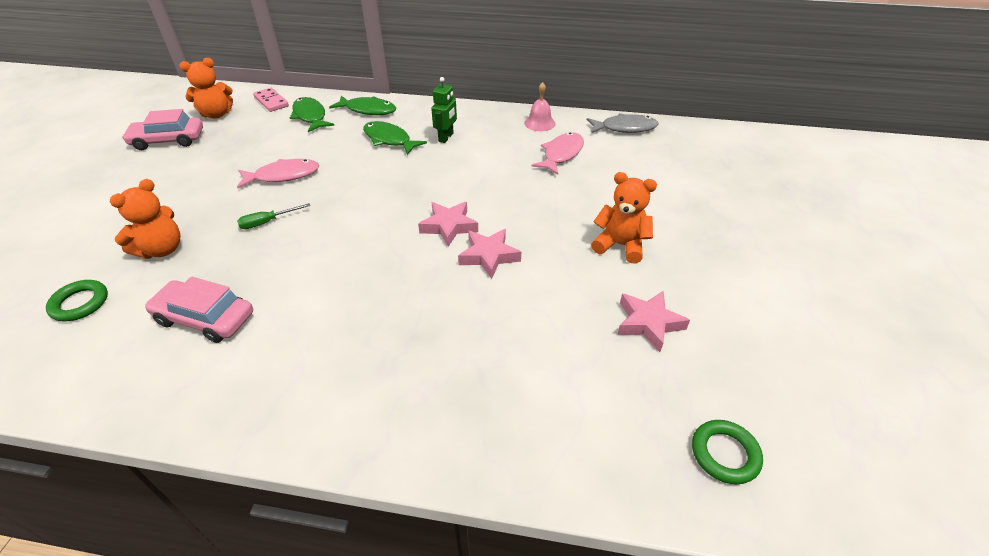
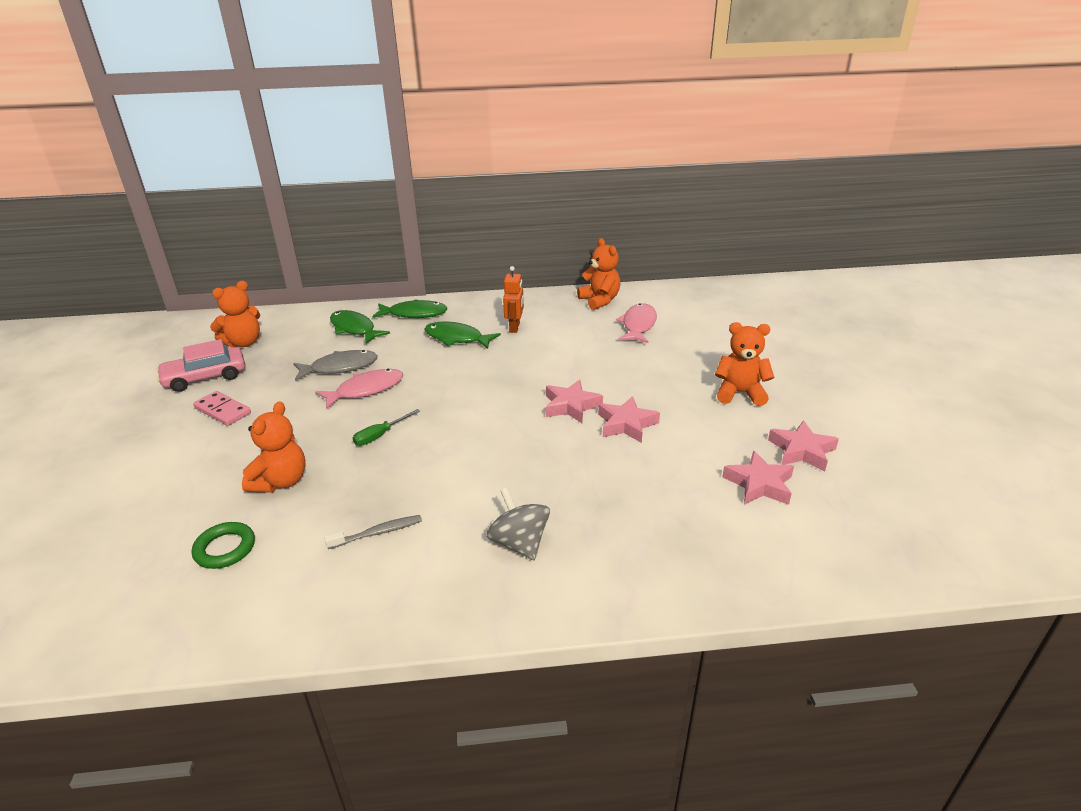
camera: 15 degrees left, 10 degrees down
pink car [145,277,253,343] -> grey toothbrush [324,515,422,549]
pink domino [253,88,289,112] -> pink domino moved to [193,391,251,426]
green robot [431,77,457,143] -> orange robot [503,266,524,333]
pink bell [524,82,555,131] -> orange teddy bear [577,238,620,310]
grey fish [587,113,658,133] -> grey fish moved to [293,350,378,381]
green ring [692,420,763,484] -> none
none -> grey spinning top [486,487,550,560]
none -> pink star [722,451,794,505]

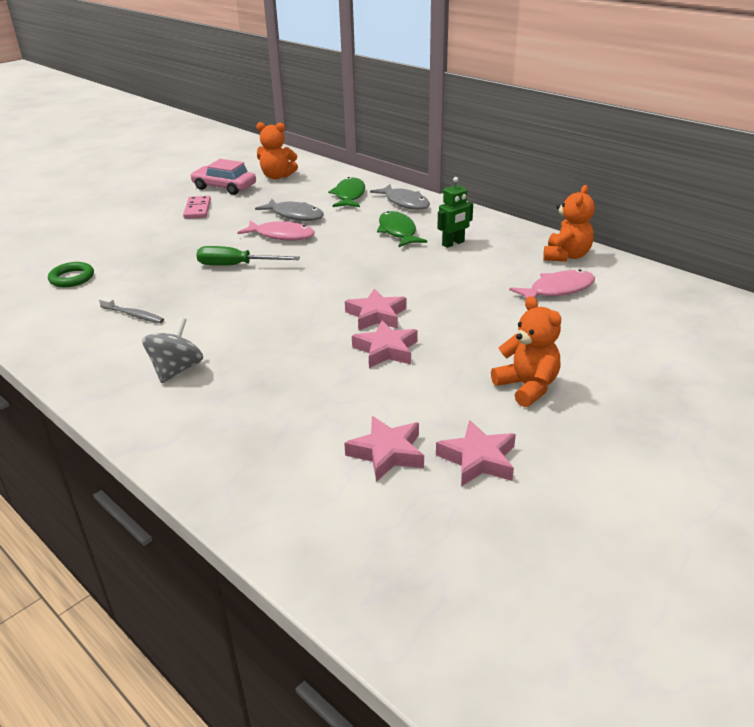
camera: 50 degrees right, 0 degrees up
orange teddy bear [242,401,306,493] -> none
green screwdriver [353,409,420,446] -> green screwdriver [197,246,300,266], size x1.55
green fish [372,299,447,318] -> grey fish [370,184,430,210]
orange robot [503,266,524,333] -> green robot [437,177,473,248]

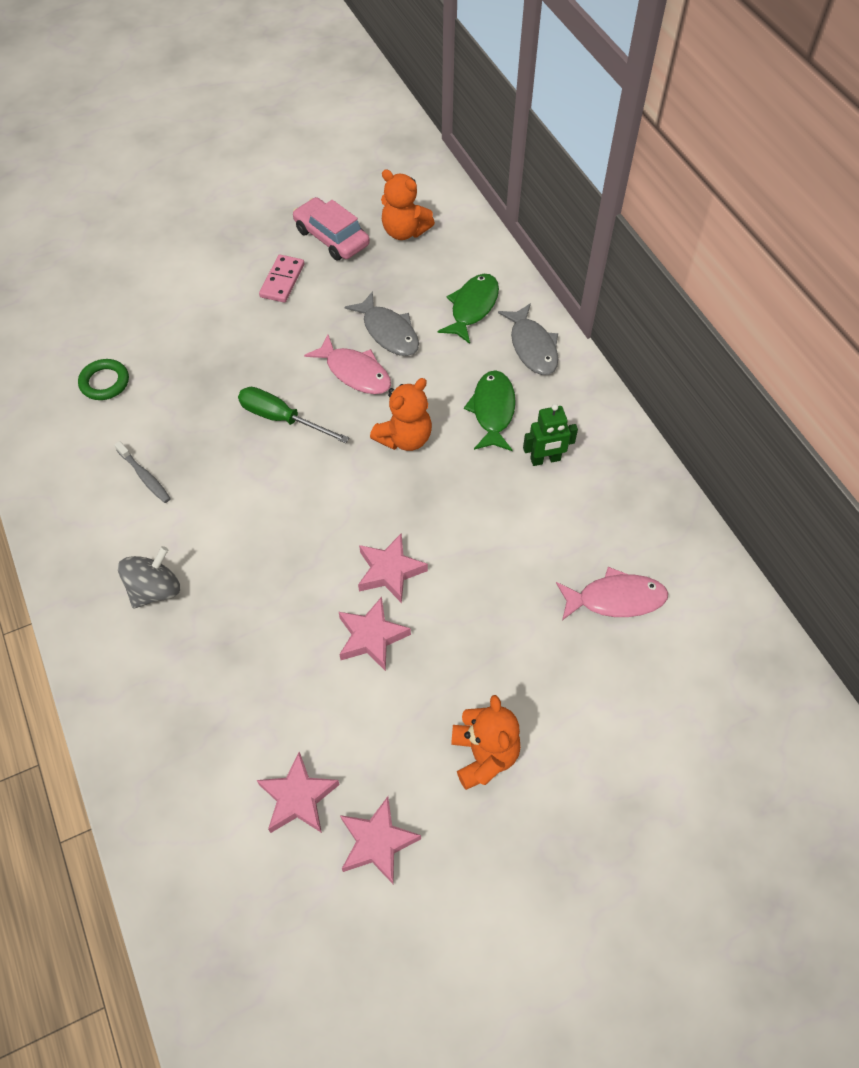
camera: 20 degrees right, 25 degrees up
orange teddy bear [543,185,595,262] -> orange teddy bear moved to [370,378,432,451]

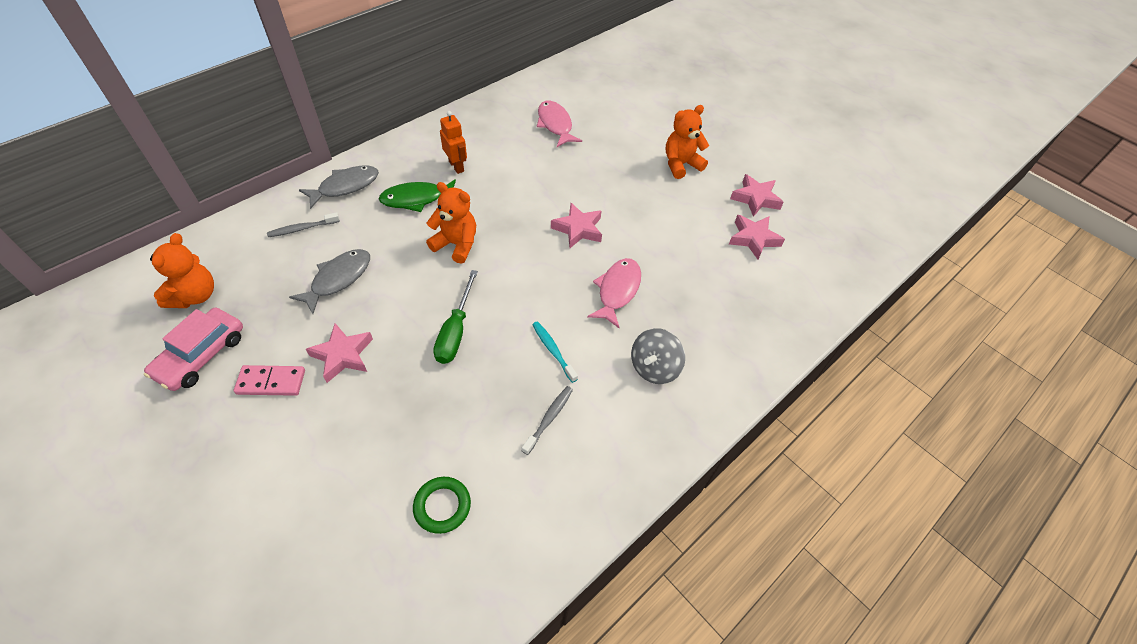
camera: 110 degrees left, 5 degrees down
grey spinning top [118,546,180,608] -> grey spinning top turned 75 degrees counterclockwise [631,328,685,384]
pink fish [304,335,391,394] -> pink fish moved to [587,258,641,328]
pink star [339,597,411,671] -> pink star moved to [306,323,373,383]
green fish [438,274,499,344] -> grey toothbrush [267,212,340,237]
green robot [523,404,578,466] -> orange robot [440,111,467,174]
none -> turquoise toothbrush [532,321,578,383]

